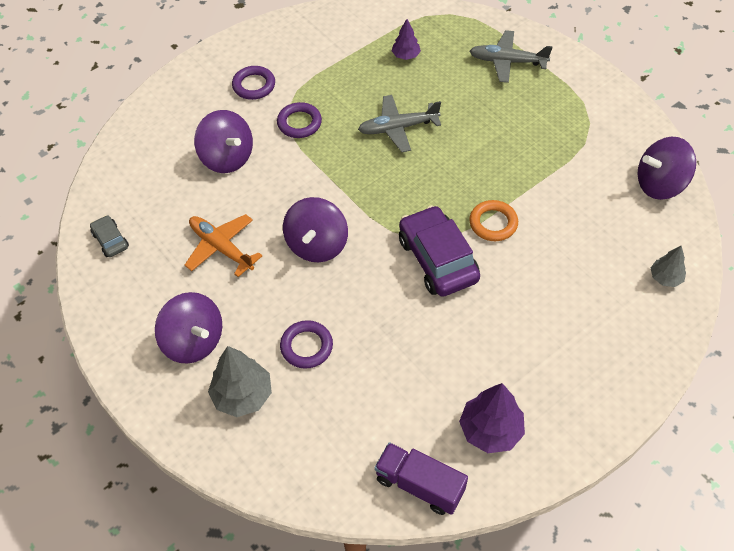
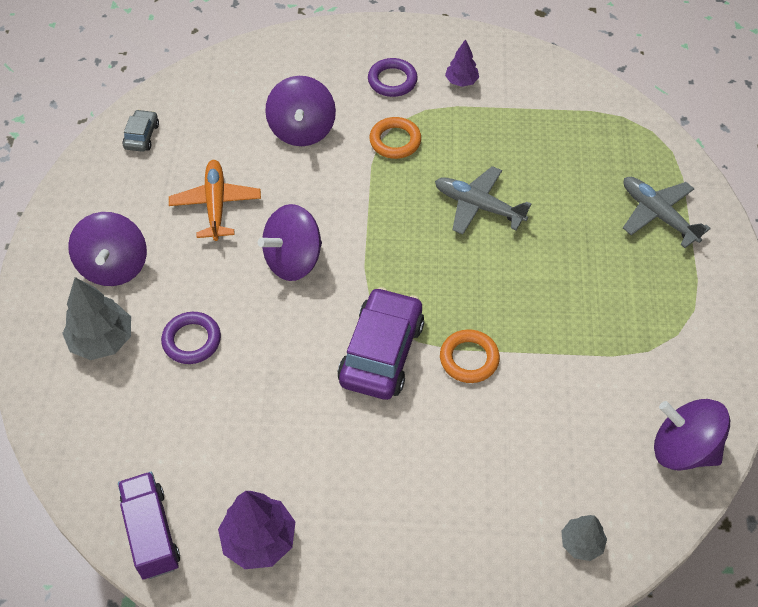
camera: 40 degrees right, 0 degrees up
purple ring [277,102,322,138] -> orange ring [369,117,421,159]
purple tree [392,19,421,60] -> purple tree moved to [445,39,479,87]

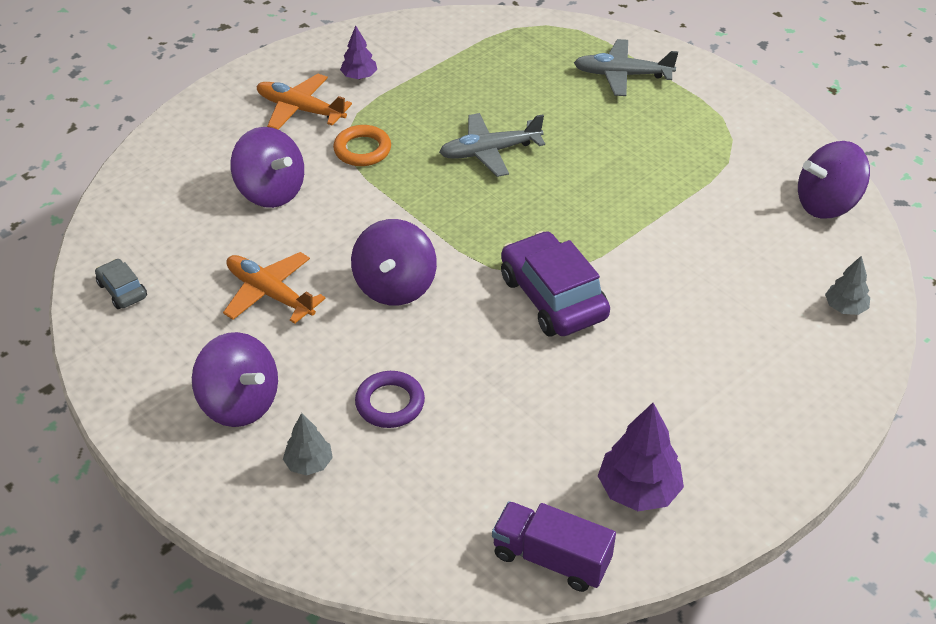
camera: 45 degrees left, 10 degrees down
grey tree [62,277,131,360] -> grey tree [283,413,333,476], size x0.59
purple ring [368,58,418,97] -> orange plane [256,74,352,130]
orange ring [440,329,500,383] -> none

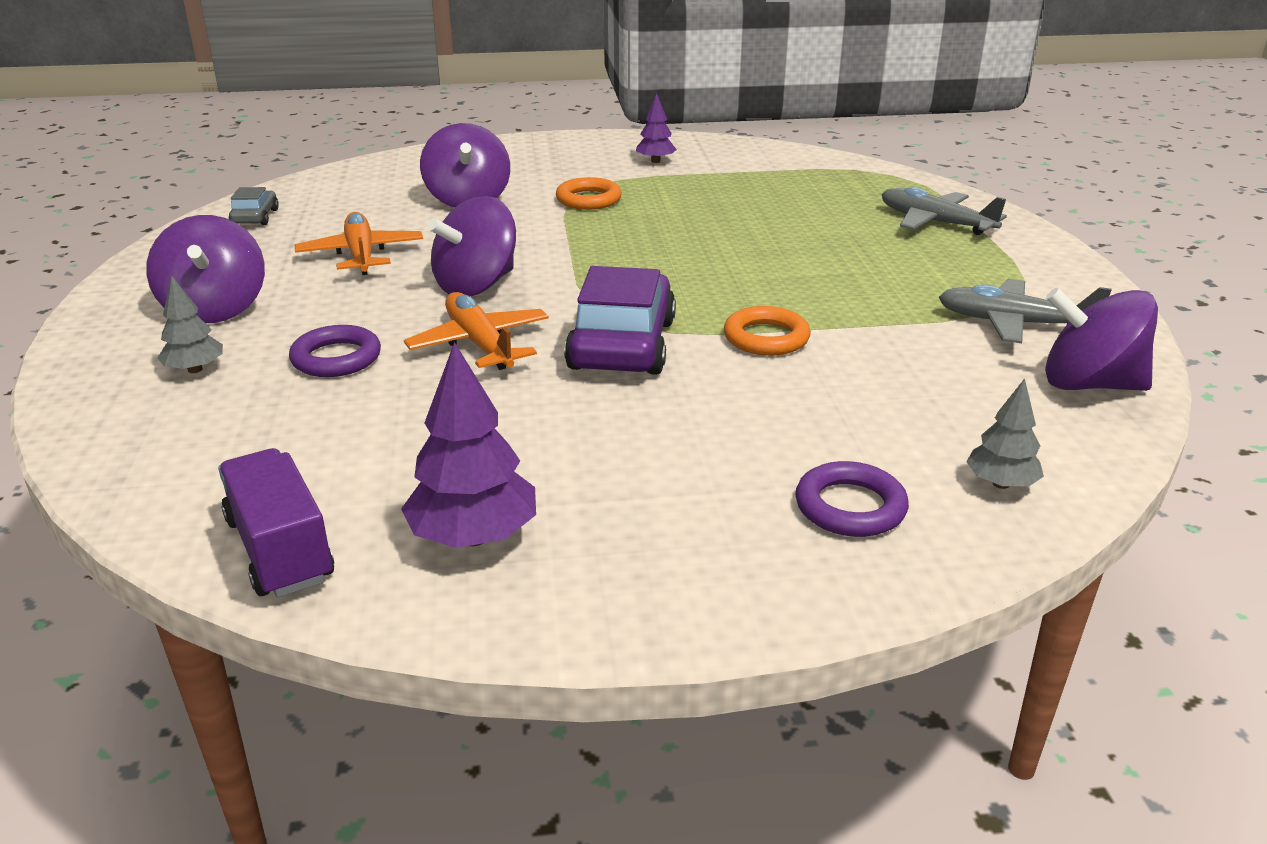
camera: 35 degrees right, 15 degrees down
orange plane [256,74,352,130] -> orange plane moved to [404,292,549,370]
grey plane [439,113,545,177] -> grey plane moved to [939,279,1112,343]
none -> orange ring [724,306,811,356]
none -> purple ring [796,461,909,537]

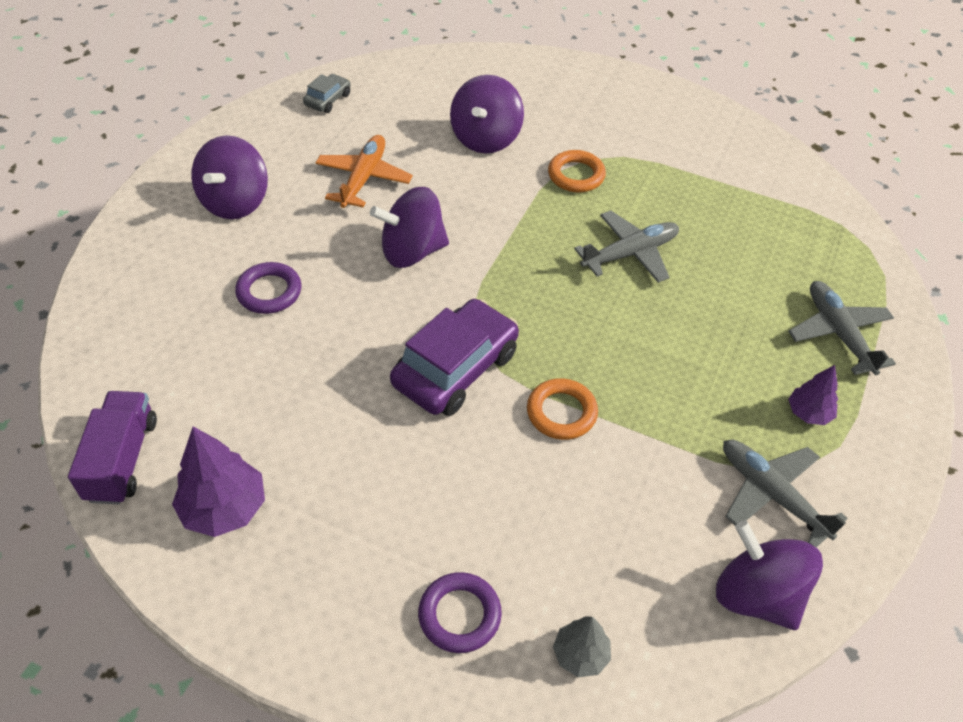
camera: 30 degrees right, 20 degrees up
grey tree [157,276,223,373] -> none
orange plane [404,292,549,370] -> none
purple tree [636,93,677,163] -> purple tree moved to [788,365,838,425]
none -> grey plane [574,211,679,283]

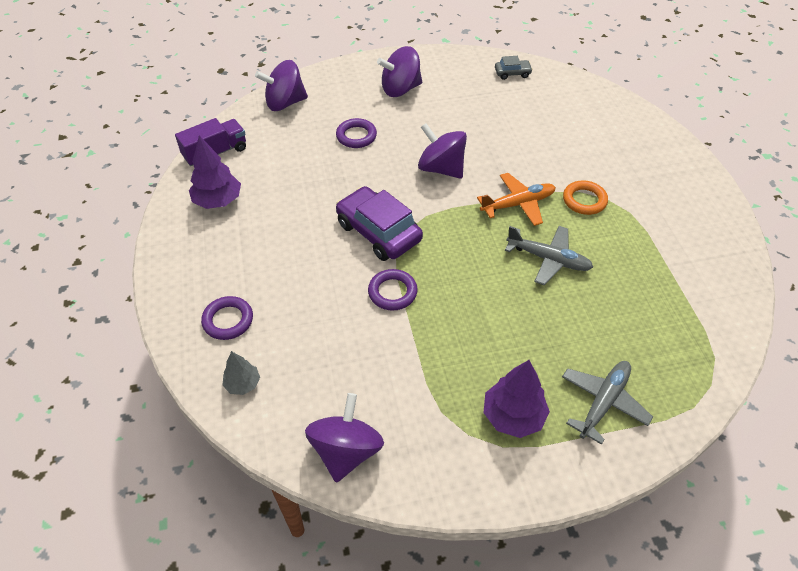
camera: 55 degrees right, 0 degrees up
orange plane [315,135,413,208] -> orange plane moved to [477,173,556,226]
purple car [390,299,519,416] -> purple car turned 135 degrees counterclockwise [336,186,423,261]
purple spinning top [450,75,524,153] -> purple spinning top moved to [255,60,308,111]
orange ring [527,378,598,440] -> purple ring [368,269,418,311]
grey plane [723,440,848,547] -> none
purple tree [788,365,838,425] -> purple tree [483,360,550,438], size x1.69

